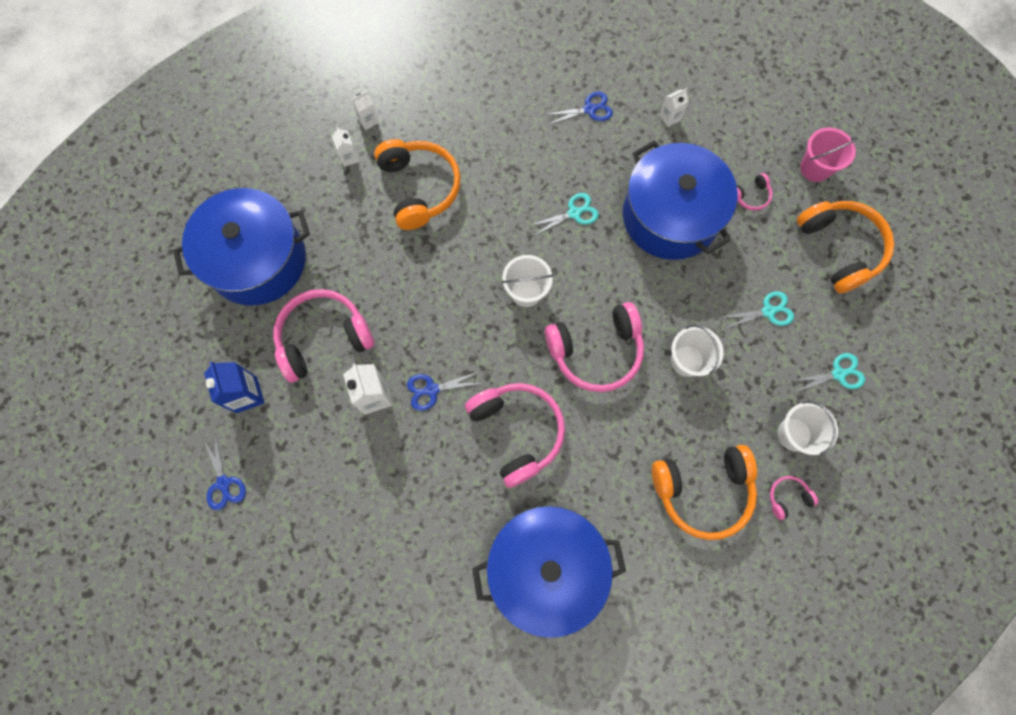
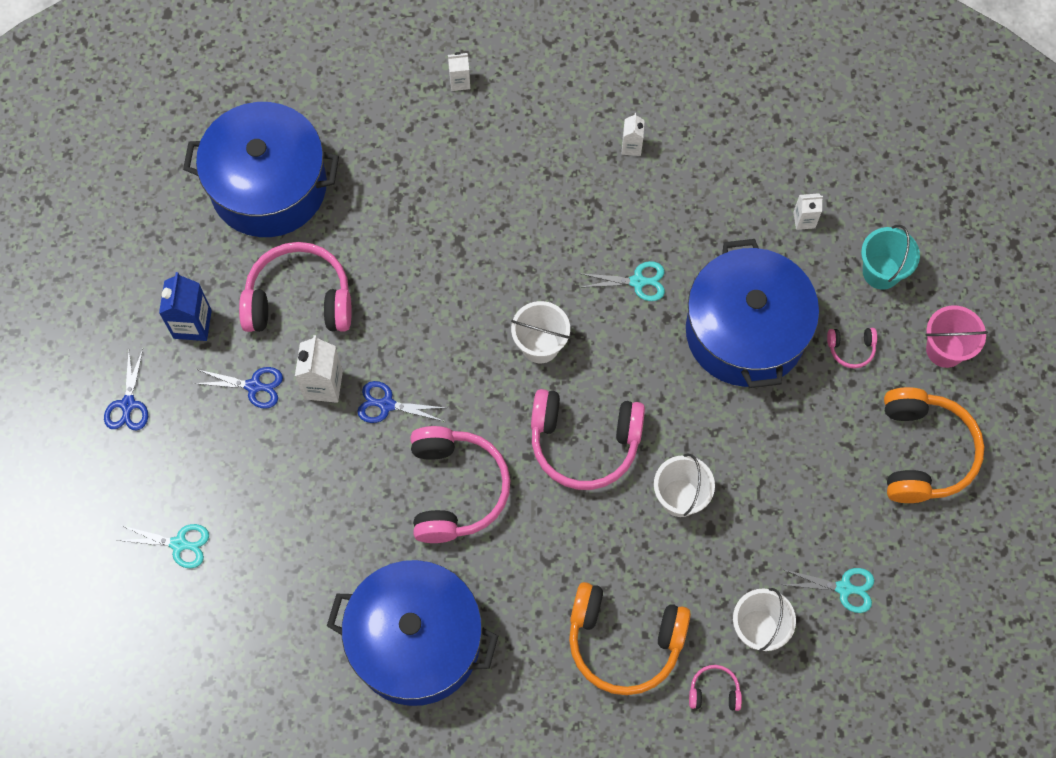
camera: 25 degrees right, 5 degrees down
white carton [332,127,359,167] -> white carton moved to [622,113,644,156]
orange headphones [374,139,461,230] -> none
blue scissors [544,92,613,125] -> blue scissors moved to [193,367,283,409]
turquoise scissors [720,291,794,329] -> turquoise scissors moved to [117,524,209,568]
none -> turquoise bucket [861,225,920,290]

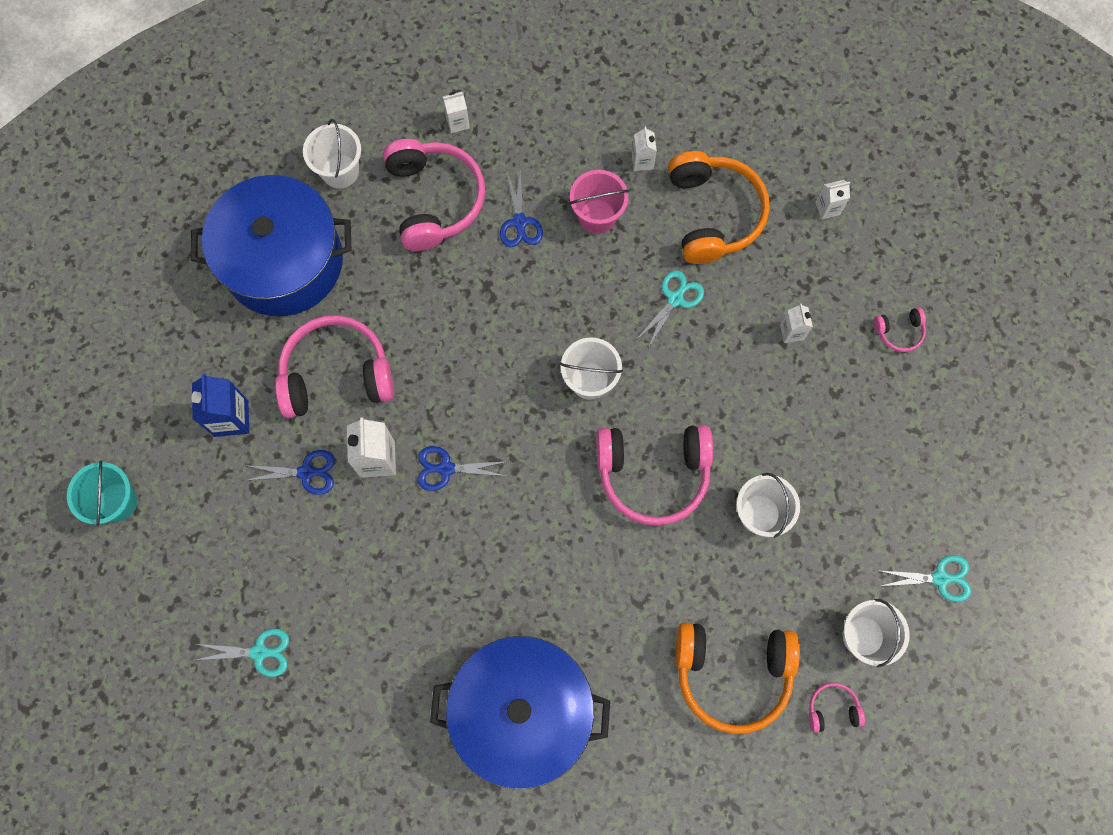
camera: 10 degrees left, 5 degrees up
blue scissors [104,349,148,430] -> blue scissors moved to [500,167,543,247]
pink headphones [410,426,510,543] -> pink headphones moved to [383,139,485,251]
turquoise scissors [579,261,665,301] -> turquoise scissors turned 45 degrees counterclockwise [636,270,704,348]
blue pot [686,239,819,388] -> white carton [780,303,813,343]
turquoise bucket [861,225,920,290] -> turquoise bucket moved to [67,460,137,526]
orange headphones [884,387,984,503] -> orange headphones moved to [668,151,770,264]
pink bucket [925,305,988,368] -> pink bucket moved to [569,170,629,234]
none -> white bucket [303,119,361,189]

